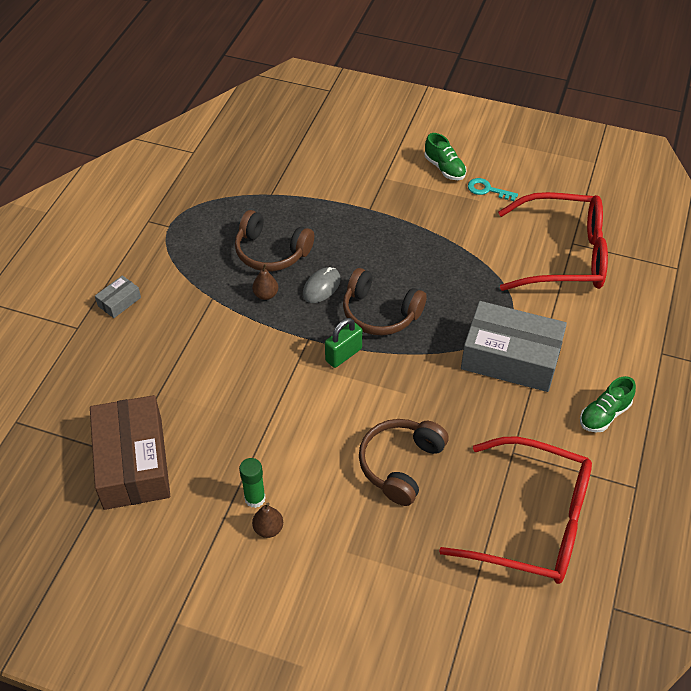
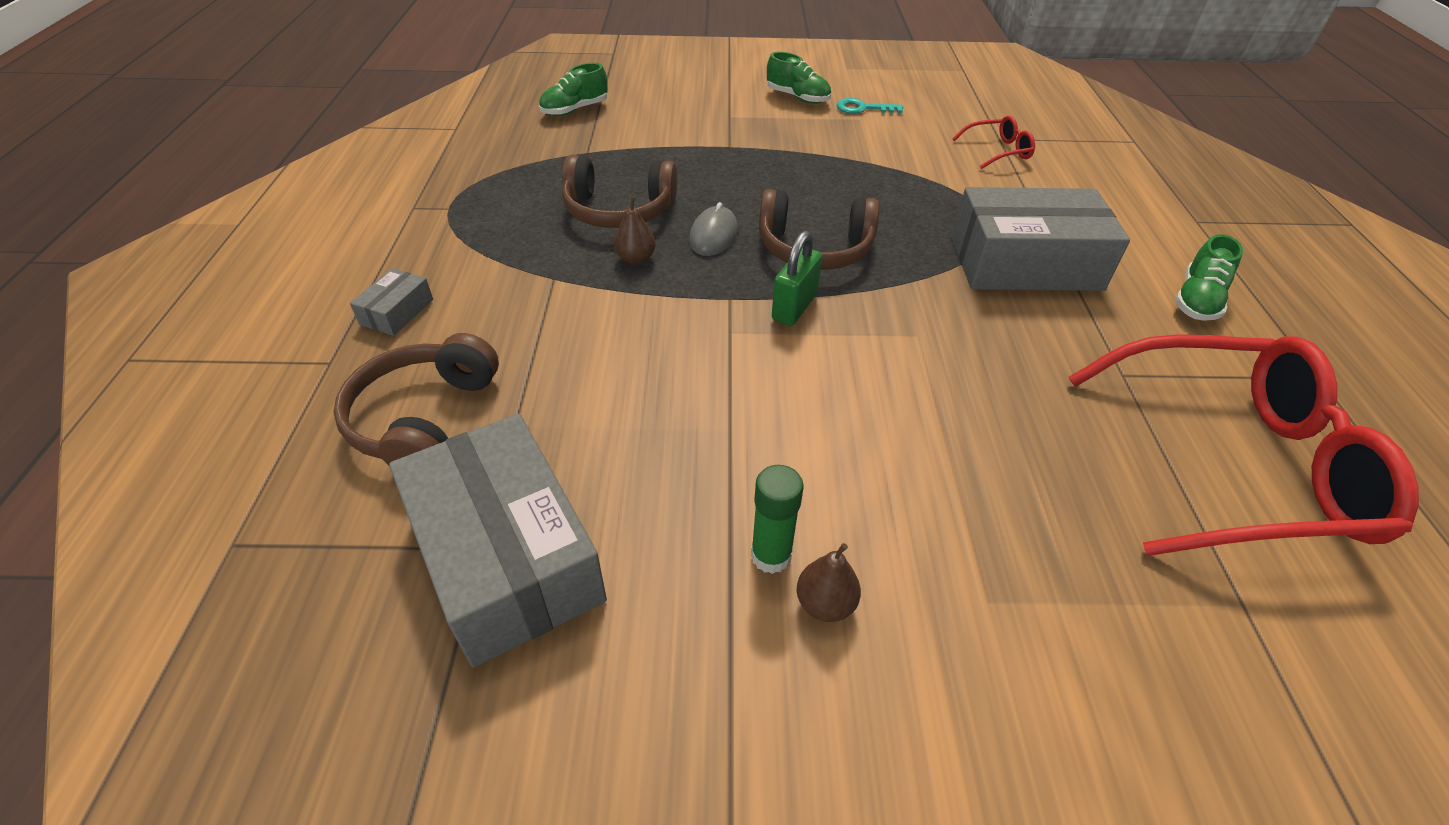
camera: 20 degrees left, 5 degrees down
brown box [90,395,170,510] -> grey box [389,414,607,667]
brown headphones [359,419,448,506] -> brown headphones moved to [333,333,499,466]
red glasses [498,192,608,291] -> red glasses [952,116,1035,169], size x0.42
none -> green shoe [539,63,608,116]

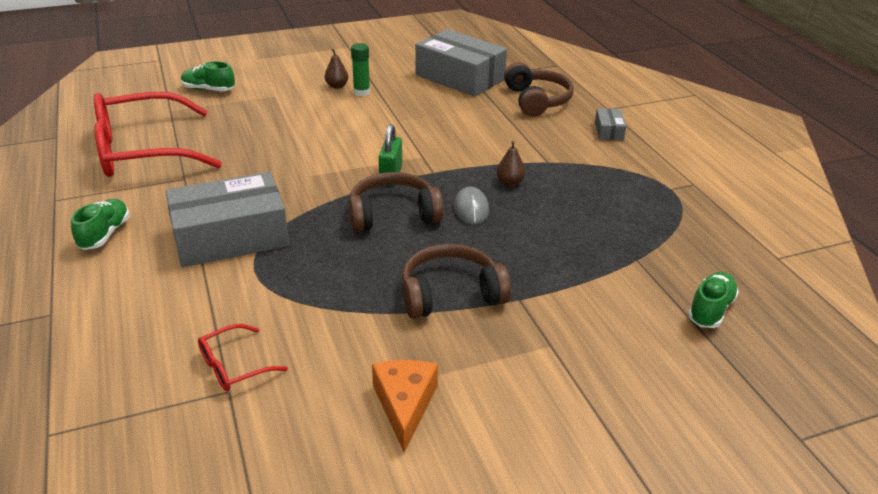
camera: 160 degrees right, 10 degrees down
brown headphones [562,155,677,228] -> brown headphones moved to [402,244,511,319]
green shoe [767,52,831,104] -> green shoe moved to [181,61,235,91]
turquoise key [837,98,903,114] -> orange cheese [372,360,438,453]

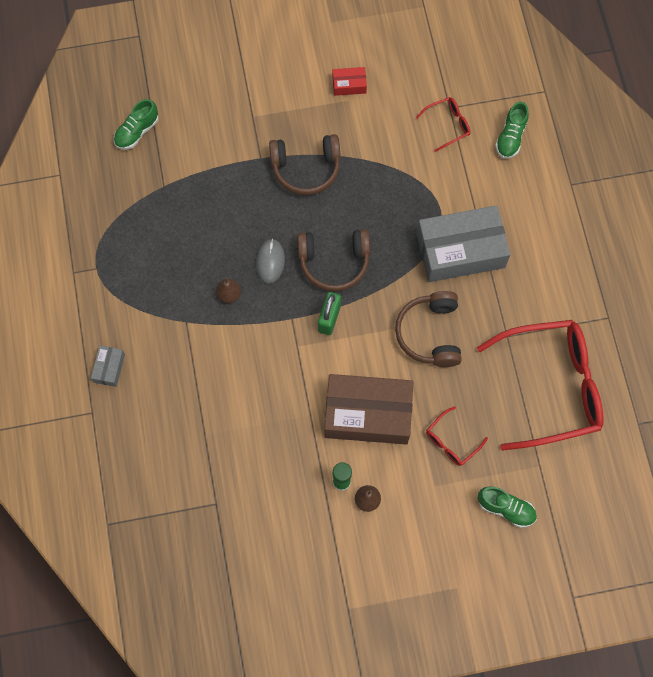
camera: 170 degrees left, 35 degrees up
green shoe [71,199,130,250] -> green shoe moved to [495,102,529,159]
orange cheese [372,360,438,453] -> red box [333,67,367,96]
grey box [415,29,507,97] -> none
brown headphones [504,62,574,117] -> brown headphones moved to [395,291,462,367]
none -> brown box [324,374,413,444]
none -> red glasses [426,407,488,466]

